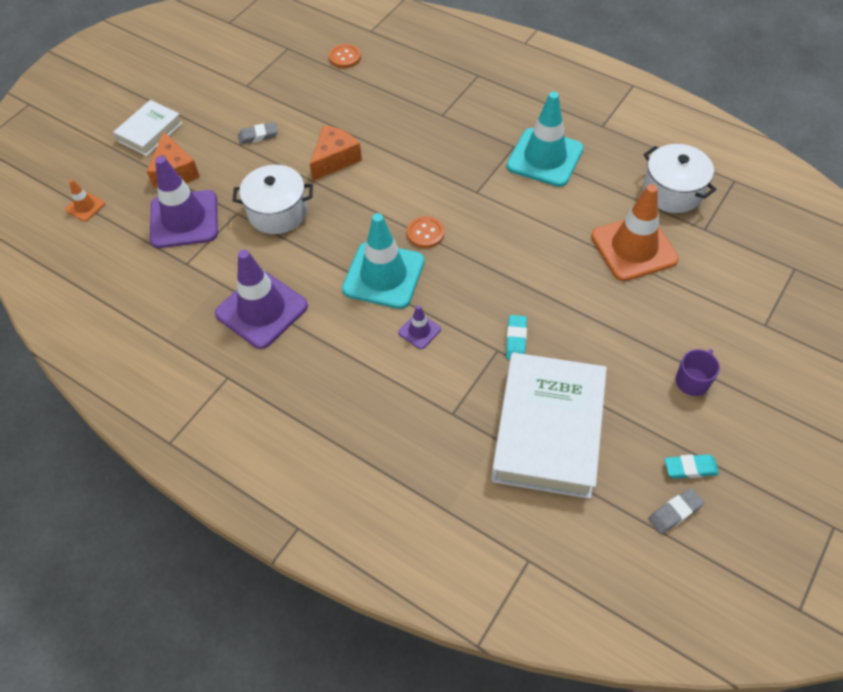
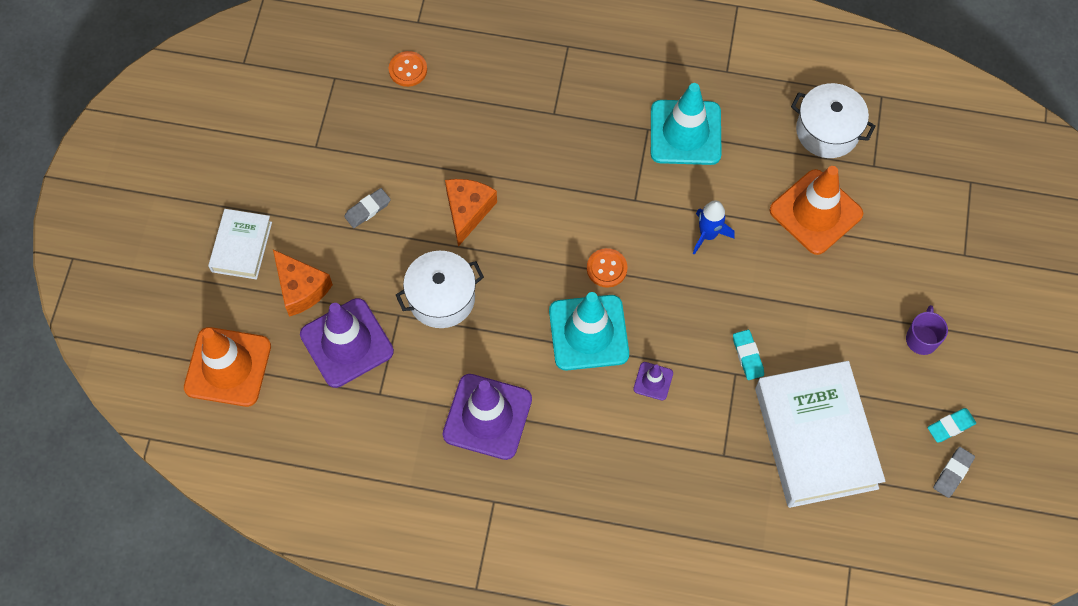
camera: 25 degrees left, 10 degrees up
orange traffic cone [65,179,105,221] -> orange traffic cone [184,327,271,407], size x2.20
none -> blue rocket [693,200,735,255]

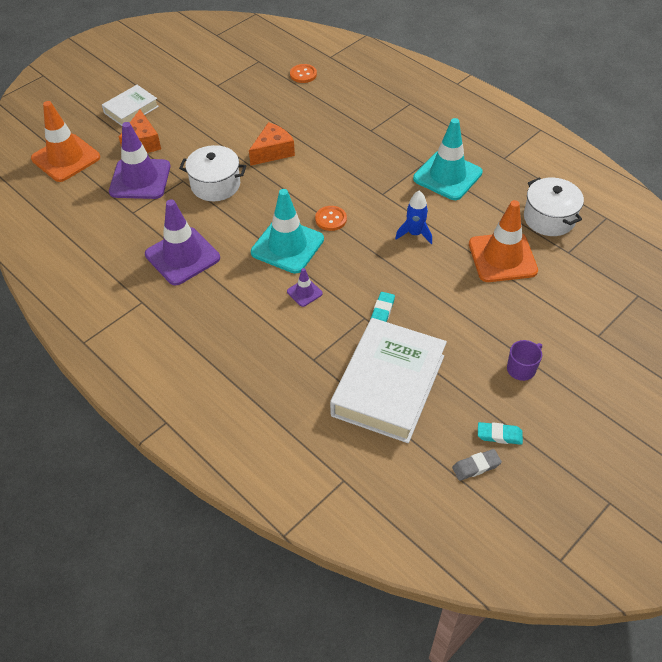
camera: 35 degrees right, 15 degrees down
grey eraser [344,188,391,228] -> none

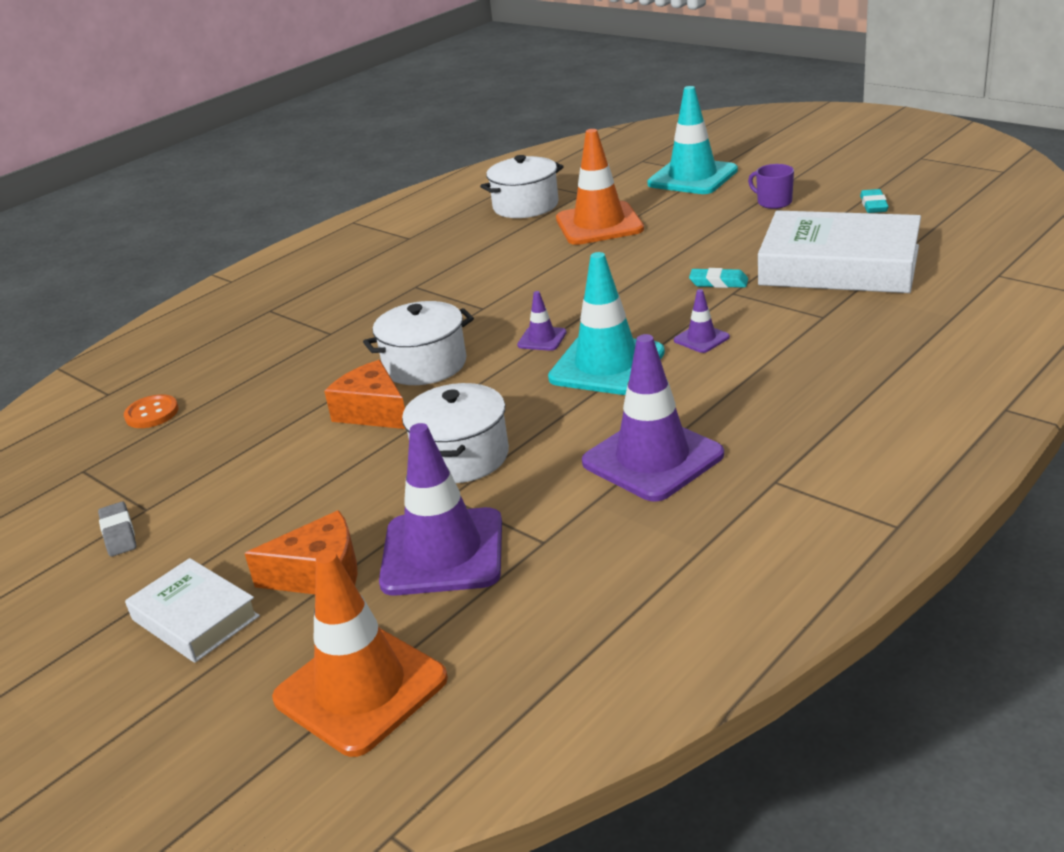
camera: 90 degrees left, 20 degrees down
orange button [315,206,347,231] -> purple traffic cone [517,291,567,351]
blue rocket [395,191,432,244] -> none
turquoise traffic cone [413,118,483,200] -> turquoise traffic cone moved to [647,86,738,194]
grey eraser [452,449,502,481] -> grey eraser moved to [98,502,136,557]
none -> white pot [363,301,474,385]

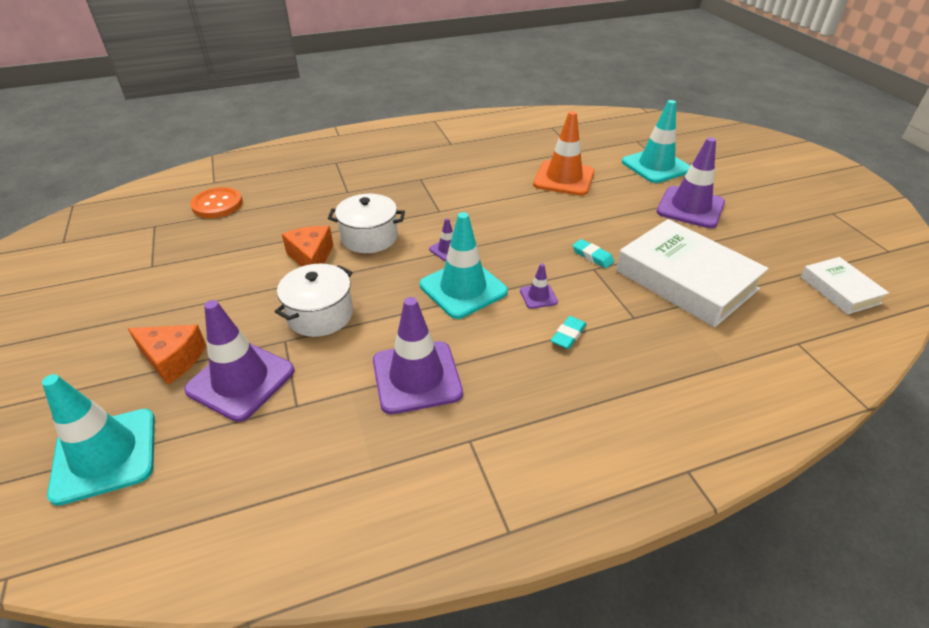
camera: 25 degrees right, 10 degrees up
grey eraser [98,502,136,557] -> none
orange button [124,394,179,428] -> orange button [190,187,243,218], size x1.51
white book [125,558,260,663] -> white book moved to [801,257,889,315]
orange traffic cone [272,550,448,757] -> turquoise traffic cone [42,374,155,506]
white pot [480,155,564,218] -> none
purple mug [748,164,794,209] -> purple traffic cone [657,137,725,228]
turquoise eraser [860,189,889,213] -> turquoise eraser moved to [551,316,587,349]

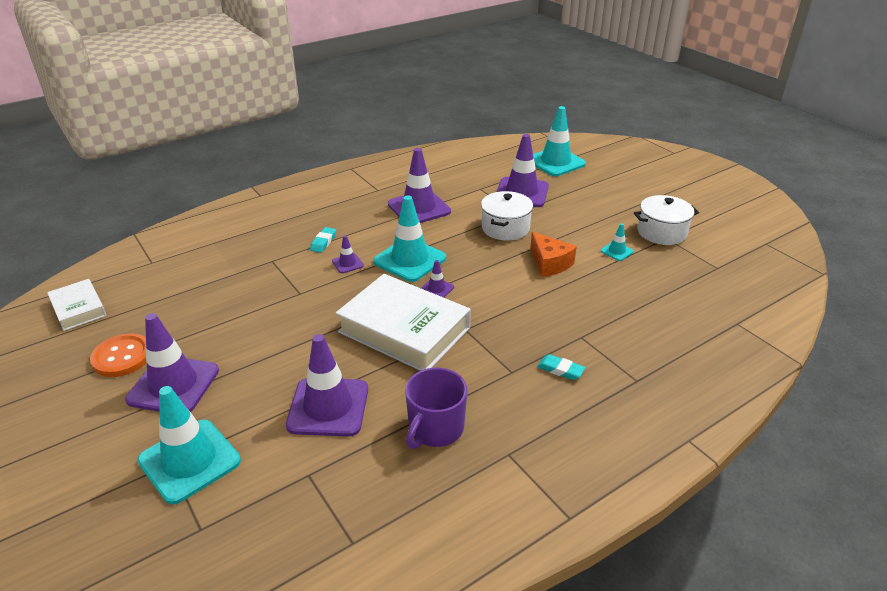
camera: 165 degrees right, 5 degrees down
orange cheese [127,325,206,385] -> none
orange button [190,187,243,218] -> orange button moved to [90,333,147,377]
white pot [328,194,405,253] -> white pot moved to [634,195,699,245]
orange traffic cone [533,111,594,196] -> purple traffic cone [286,334,368,437]
turquoise eraser [572,239,614,268] -> turquoise eraser moved to [537,354,585,380]
white book [616,219,769,327] -> white book moved to [336,274,471,371]
none -> purple mug [405,368,468,449]
none -> turquoise traffic cone [601,223,634,261]

